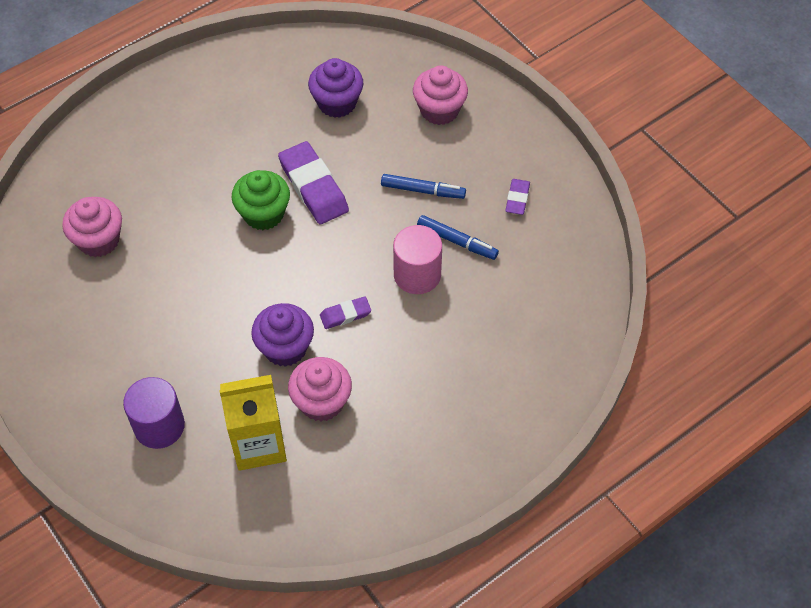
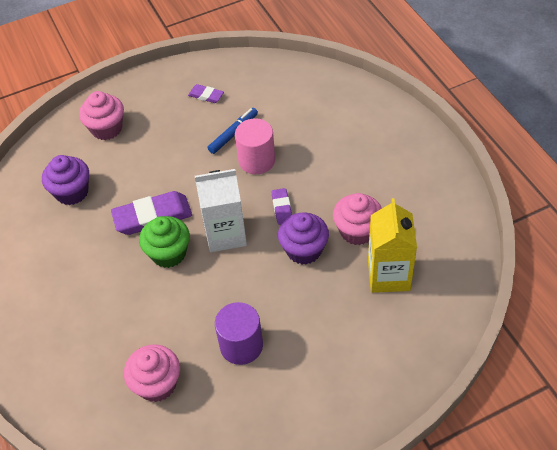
camera: 75 degrees left, 5 degrees down
purple cylinder [123,377,185,449] -> purple cylinder moved to [215,302,263,365]
blue marker [381,174,466,199] -> none
none -> white carton [195,169,247,252]

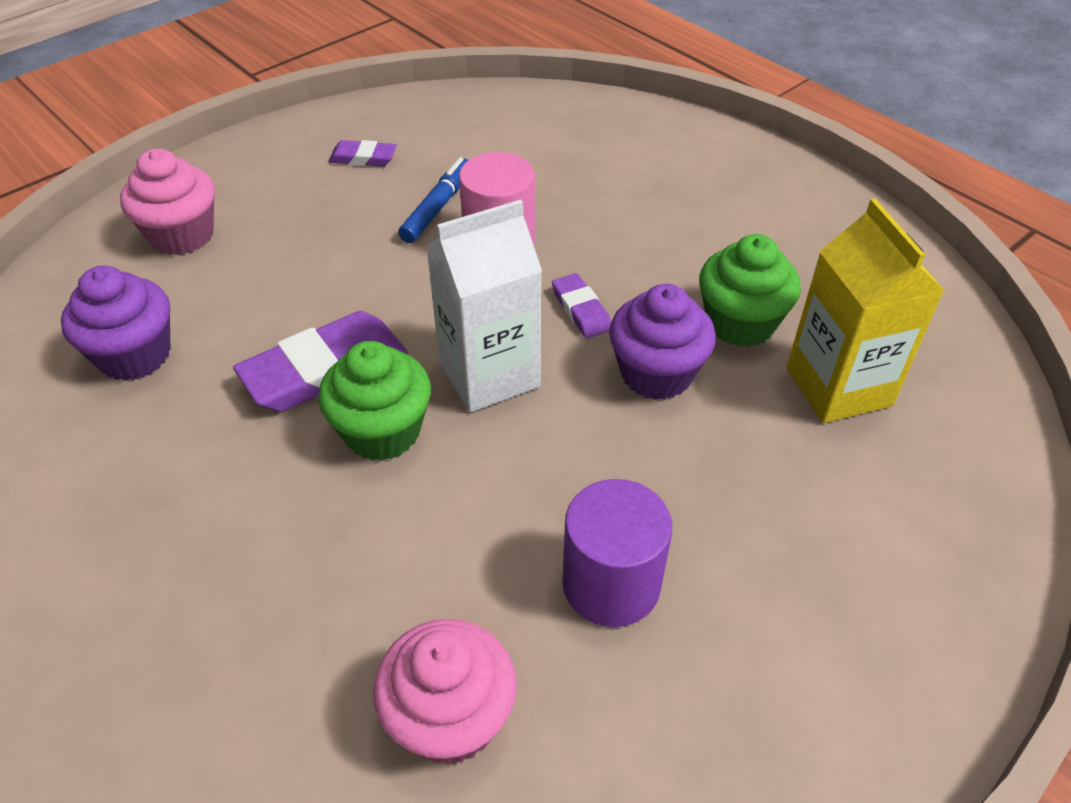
camera: 20 degrees left, 5 degrees down
pink cupcake [333,193,382,245] -> green cupcake [699,234,801,347]

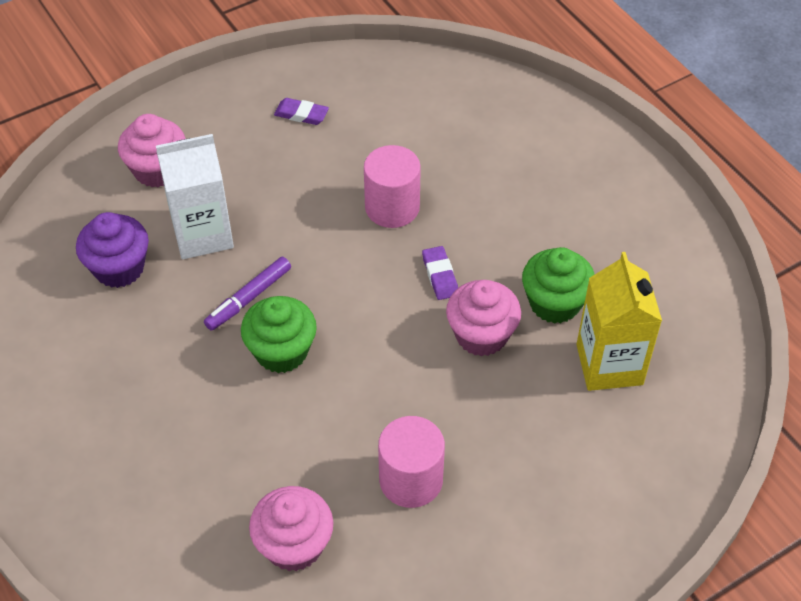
camera: 10 degrees right, 5 degrees up
purple eraser [233,311,408,412] -> purple marker [204,257,291,331]
blue marker [398,157,468,243] -> none
white carton [426,200,542,412] -> white carton moved to [156,134,234,259]
purple cylinder [562,479,672,627] -> pink cylinder [378,416,445,508]
purple cupcake [609,284,716,400] -> pink cupcake [446,280,521,357]

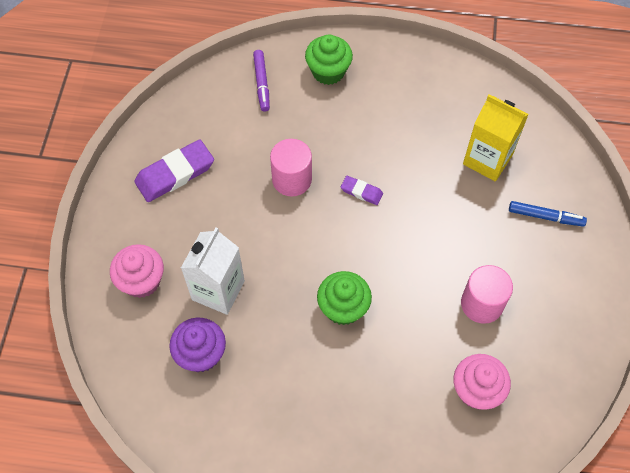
camera: 50 degrees left, 10 degrees up
purple marker [204,257,291,331] -> purple marker moved to [253,50,270,112]
purple eraser [274,98,329,125] -> purple eraser [134,139,214,202], size x1.92
pink cupcake [446,280,521,357] -> none
green cupcake [522,247,595,324] -> green cupcake moved to [305,34,353,85]
none -> blue marker [509,201,587,227]

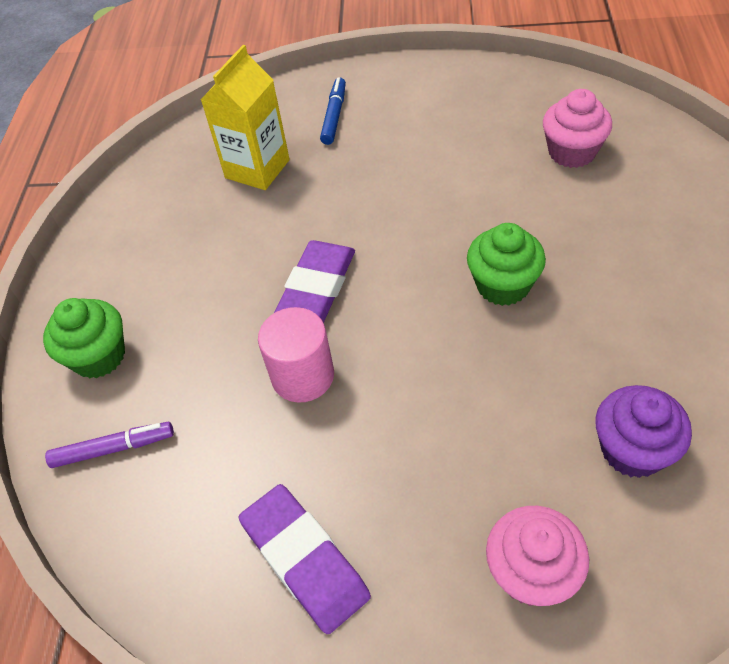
camera: 90 degrees left, 10 degrees down
white carton [181,227,245,315] -> none
purple eraser [341,176,383,205] -> purple eraser [274,240,355,323], size x1.92
pink cylinder [461,265,513,324] -> none

